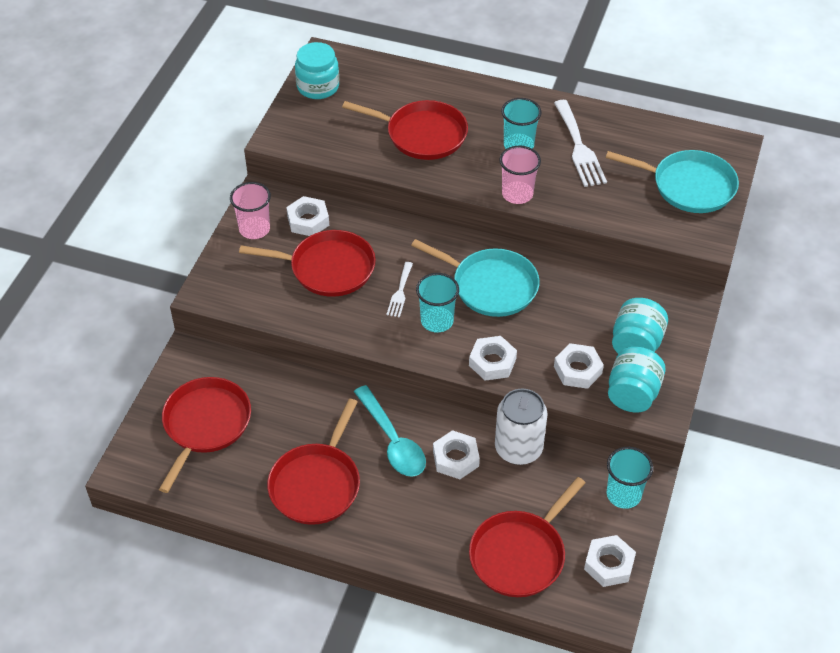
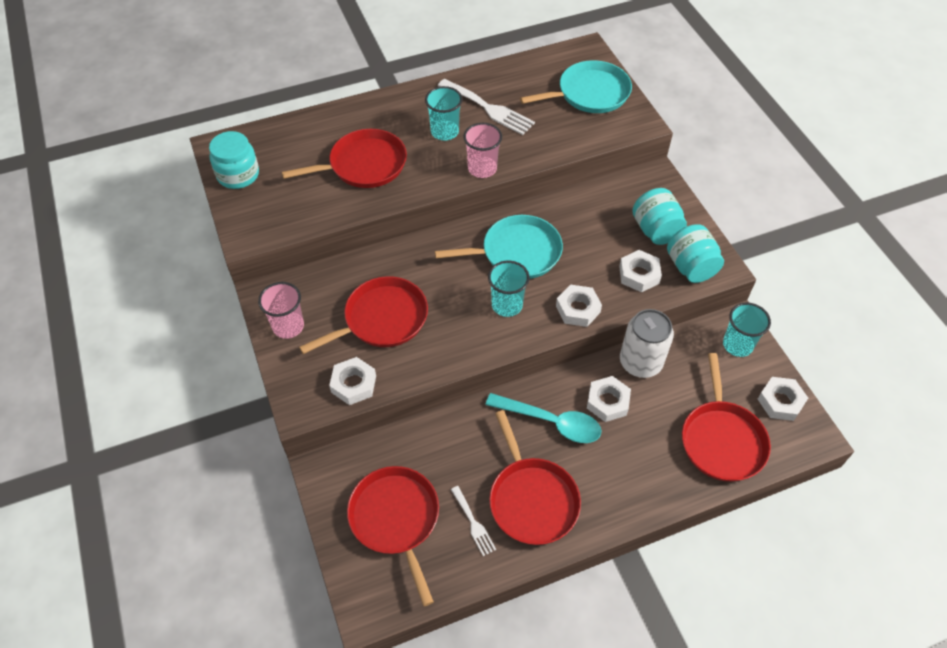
camera: 40 degrees left, 5 degrees up
white nut [286,196,329,236] -> white nut moved to [329,357,376,405]
white fork [386,262,413,318] -> white fork moved to [451,486,496,556]

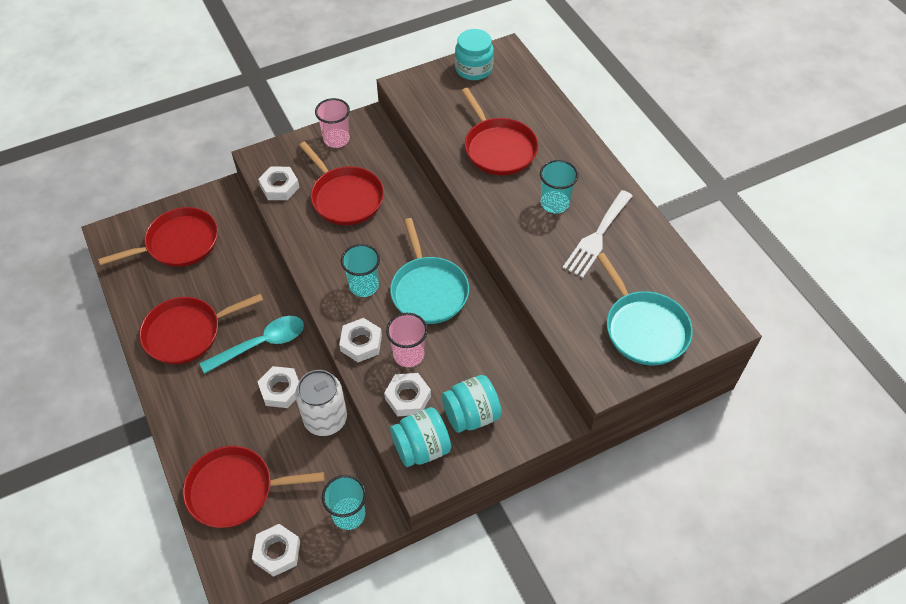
camera: 85 degrees right, 0 degrees up
white fork [451,486,496,556] -> none
pink cup [463,123,502,178] -> pink cup moved to [386,313,428,367]
turquoise spoon [485,393,601,443] -> turquoise spoon turned 135 degrees counterclockwise [200,316,304,374]

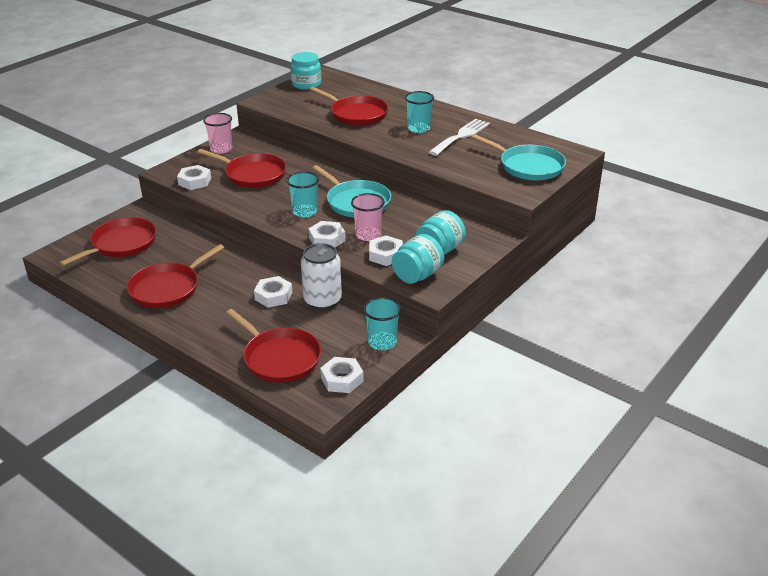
camera: 25 degrees left, 20 degrees down
red pan [183,446,325,528] -> red pan turned 105 degrees counterclockwise [226,309,321,383]
turquoise spoon [200,316,304,374] -> none
white fork [563,190,632,278] -> white fork turned 150 degrees counterclockwise [429,119,490,156]

